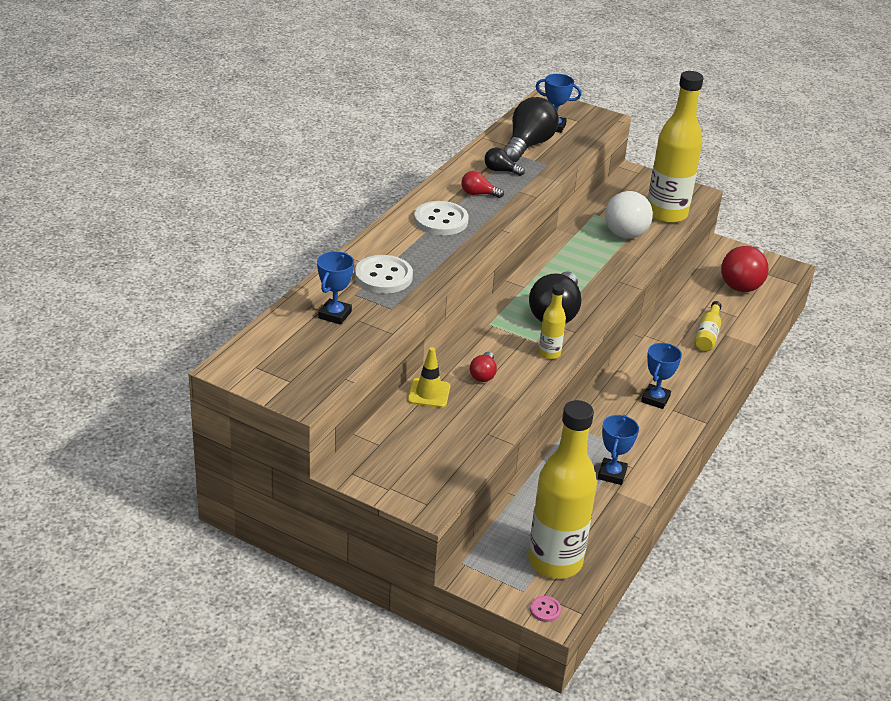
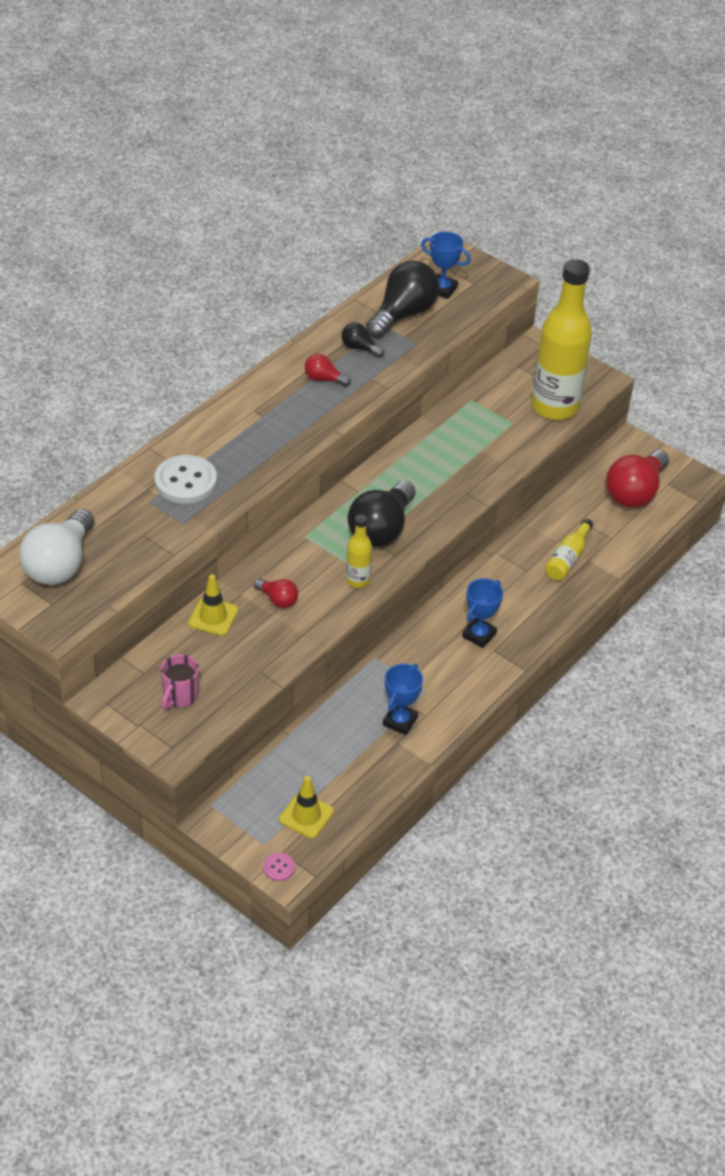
camera: 10 degrees right, 10 degrees up
blue trophy [317,251,354,325] -> none
white button [414,201,469,235] -> none
red light bulb [470,352,497,382] -> red light bulb turned 75 degrees counterclockwise [254,578,298,608]
yellow bottle [528,400,597,579] -> yellow traffic cone [279,776,334,838]
white light bulb [605,191,653,238] -> white light bulb moved to [19,509,94,585]
none -> pink mug [161,654,199,710]

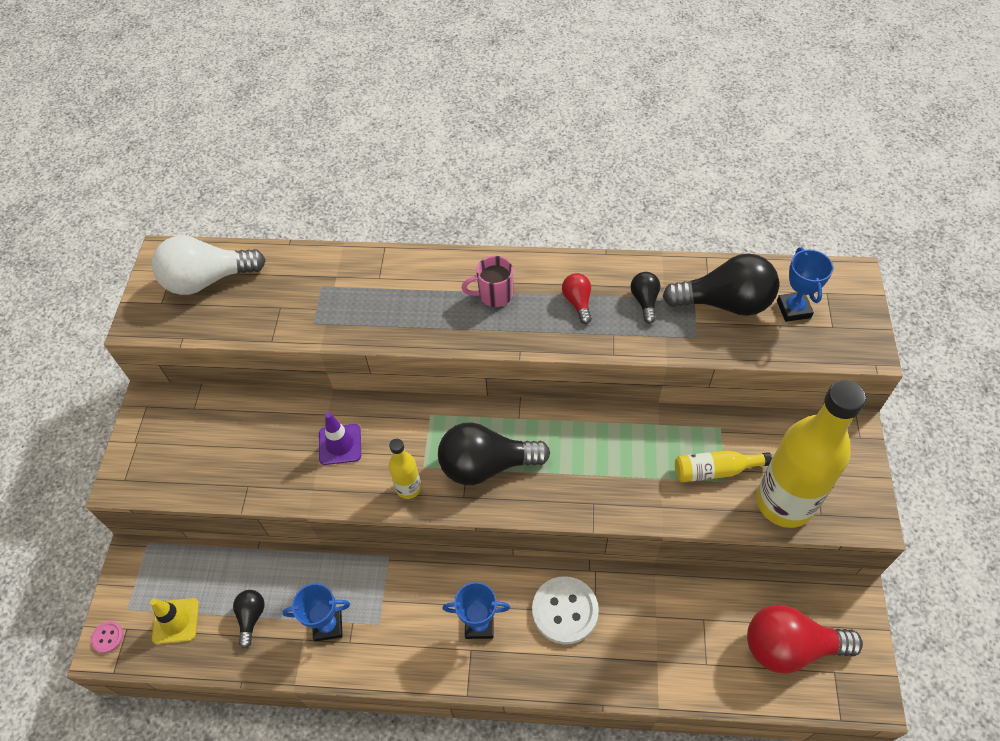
camera: 60 degrees right, 10 degrees up
white button [155,455,217,504] -> white button moved to [532,576,599,645]
pink mug [161,654,199,710] -> pink mug moved to [461,256,513,307]
yellow traffic cone [188,574,238,636] -> none
red light bulb [254,578,298,608] -> purple traffic cone [319,412,361,465]
yellow bottle [545,519,593,581] -> yellow bottle moved to [675,451,772,482]
none -> black light bulb [233,590,265,648]

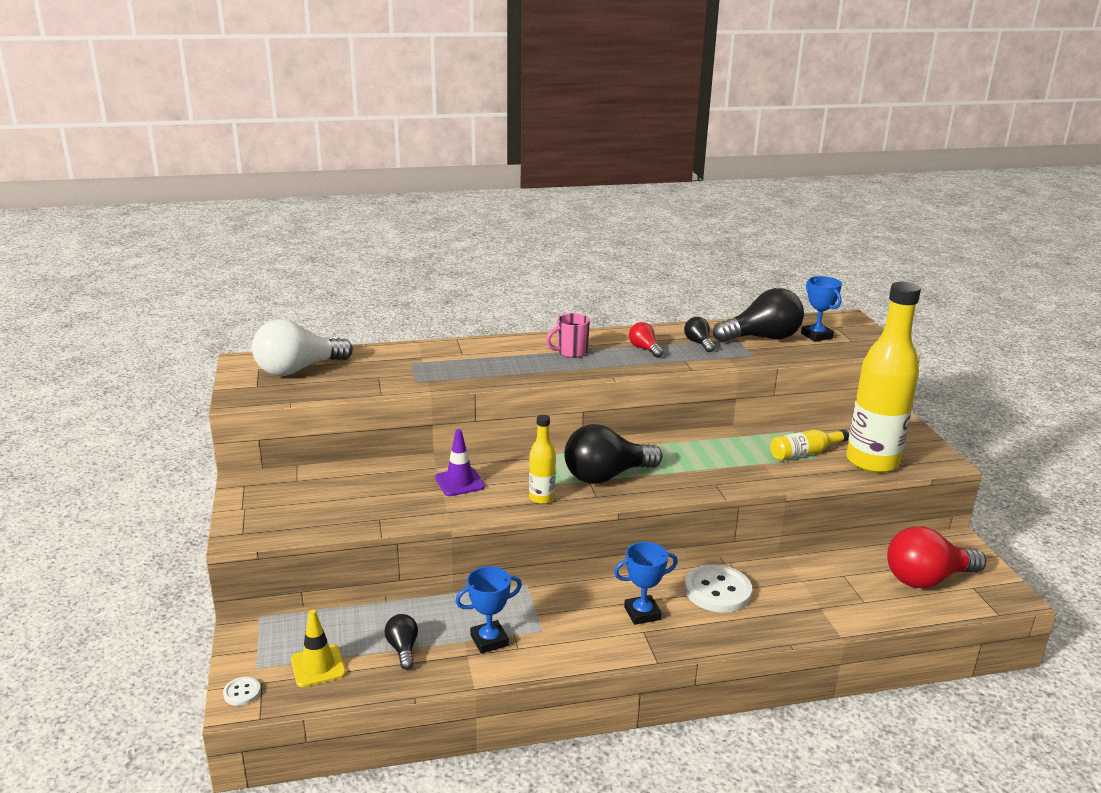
camera: 20 degrees left, 30 degrees down
pink button [91,621,124,653] -> white button [223,677,261,706]

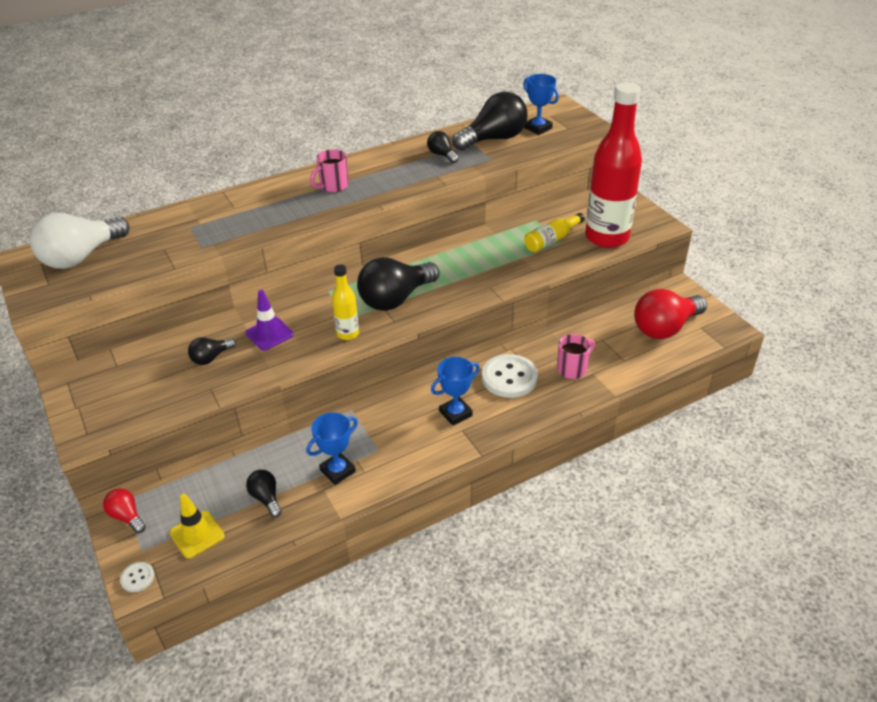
camera: 15 degrees left, 15 degrees up
red light bulb [629,322,663,358] -> red light bulb moved to [103,488,146,533]
yellow bottle [846,282,921,473] -> red bottle [585,82,642,248]
none -> black light bulb [188,337,236,365]
none -> pink mug [557,334,595,379]

